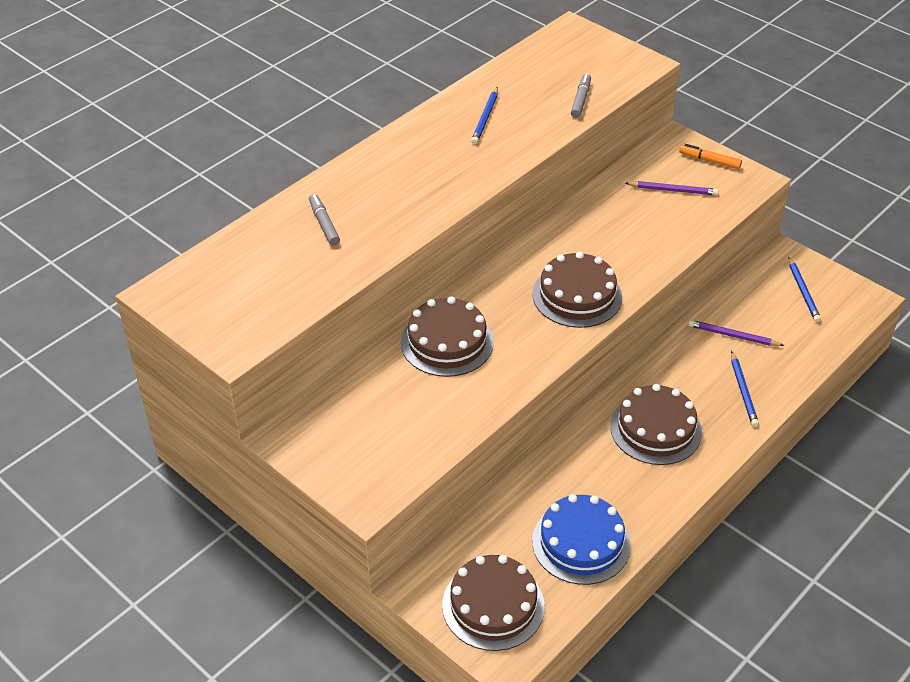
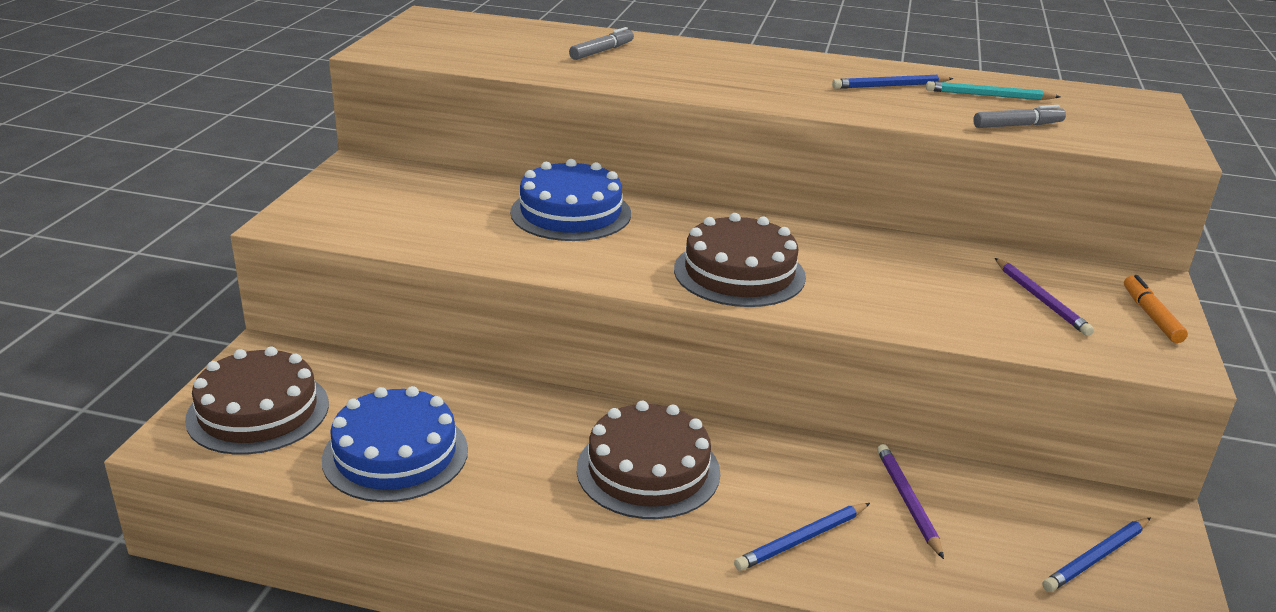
camera: 60 degrees right, 15 degrees down
brown cake [401,296,494,377] -> blue cake [510,159,631,241]
none -> turquoise pencil [926,81,1061,100]

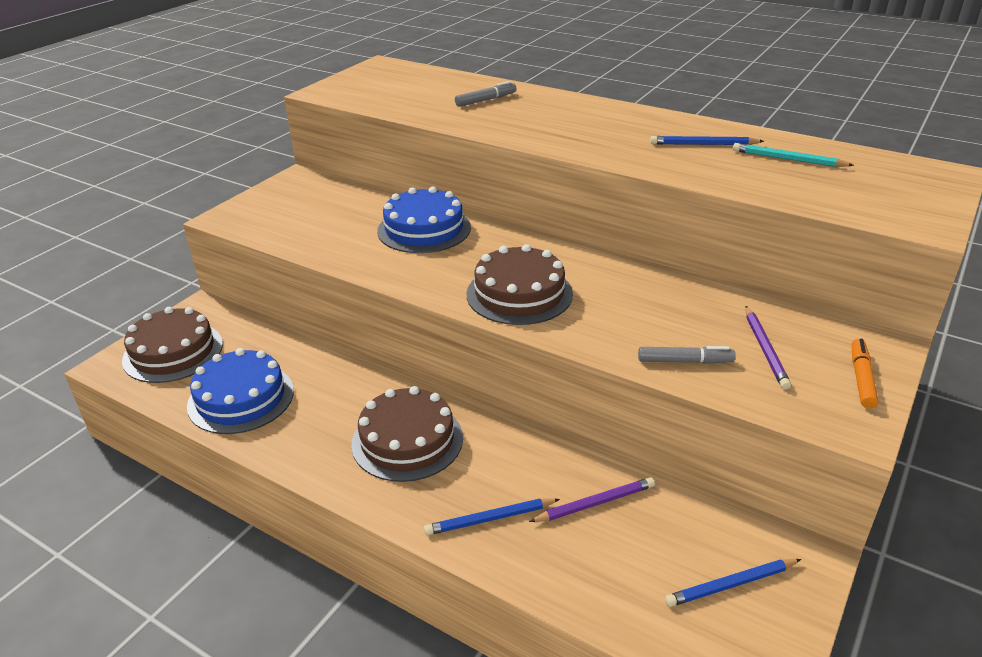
camera: 20 degrees right, 5 degrees up
purple pencil [877,444,944,559] -> purple pencil turned 60 degrees clockwise [529,477,655,522]
grey marker [973,105,1066,128] -> grey marker moved to [638,346,736,364]

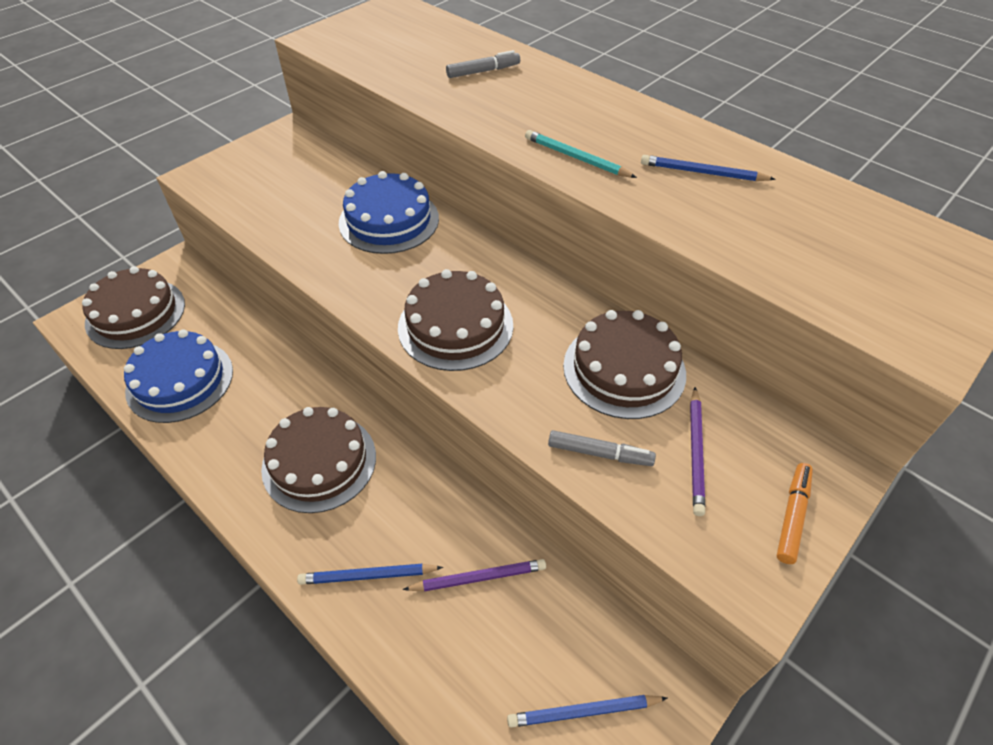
camera: 10 degrees right, 15 degrees up
turquoise pencil [733,143,854,167] -> turquoise pencil moved to [525,130,637,178]
none -> brown cake [563,310,686,419]

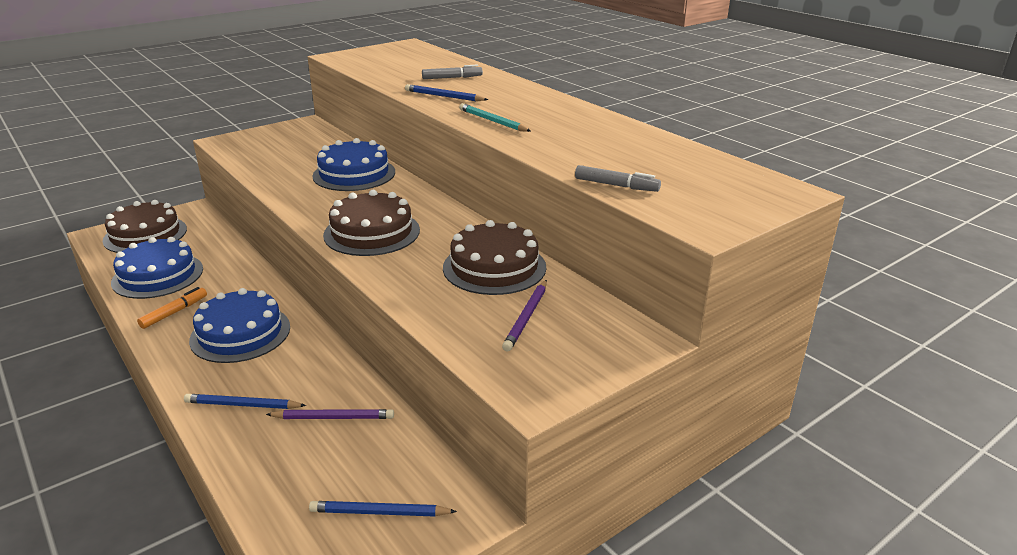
camera: 10 degrees right, 20 degrees down
brown cake [261,407,376,513] -> blue cake [189,288,290,363]
grey marker [548,430,656,466] -> grey marker moved to [575,165,661,192]
blue pencil [641,155,776,181] -> blue pencil moved to [405,84,488,101]
orange marker [777,463,813,564] -> orange marker moved to [137,287,207,329]

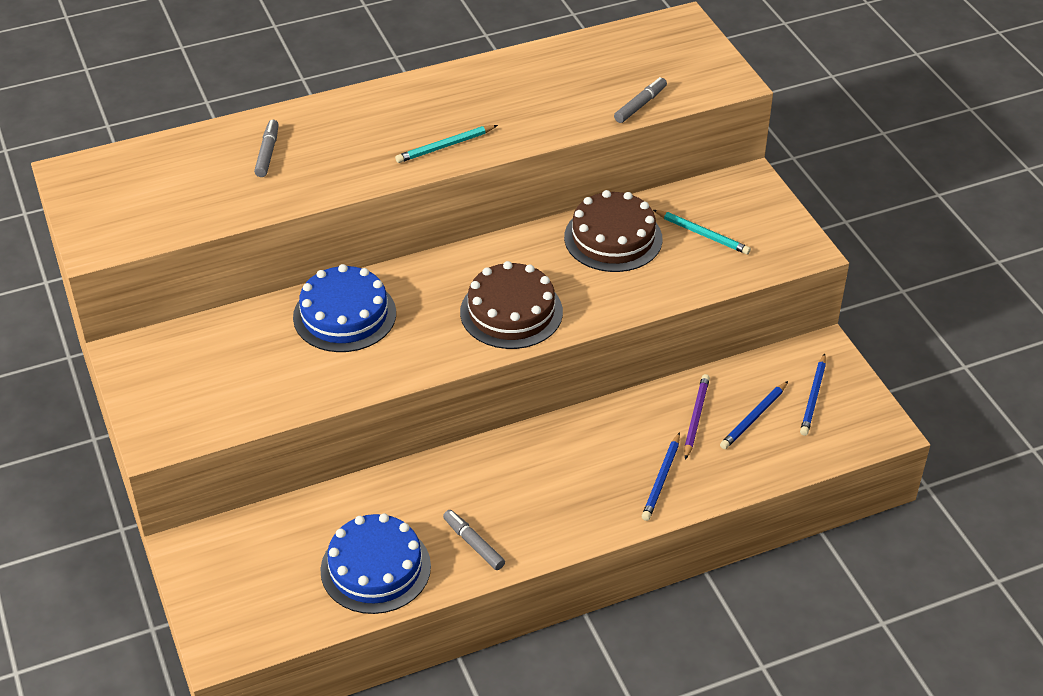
camera: 75 degrees left, 15 degrees up
brown cake [103,200,187,253] -> none
orange marker [137,287,207,329] -> grey marker [443,510,505,570]
blue cake [189,288,290,363] -> none
blue pencil [405,84,488,101] -> blue pencil moved to [720,381,788,449]
purple pencil [502,280,547,352] -> turquoise pencil [653,210,751,255]

